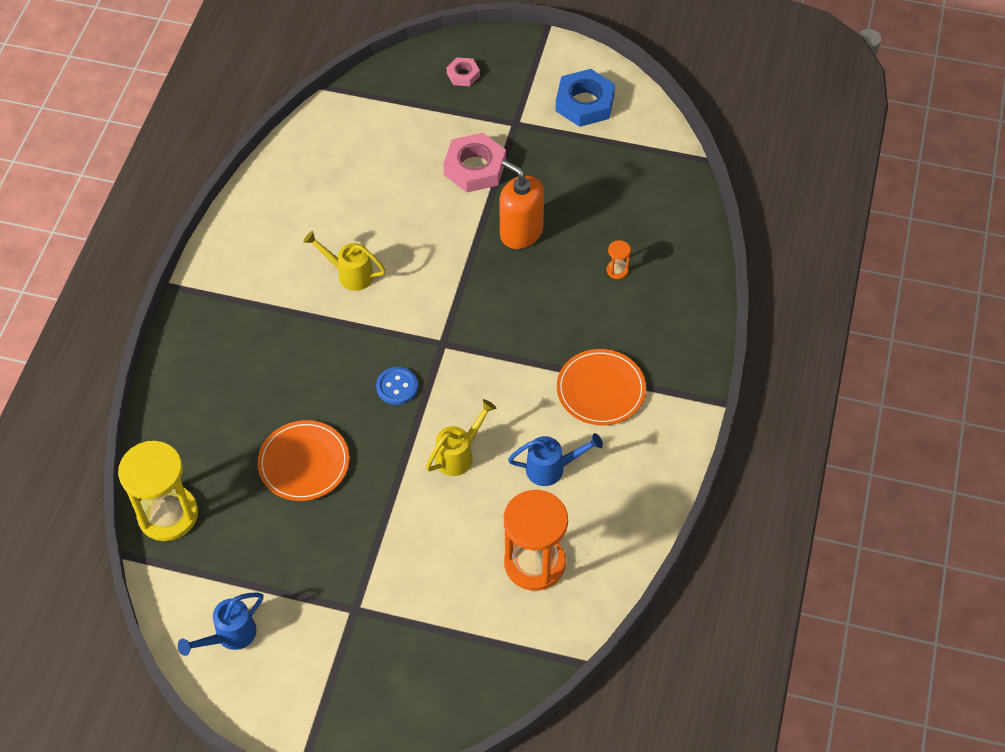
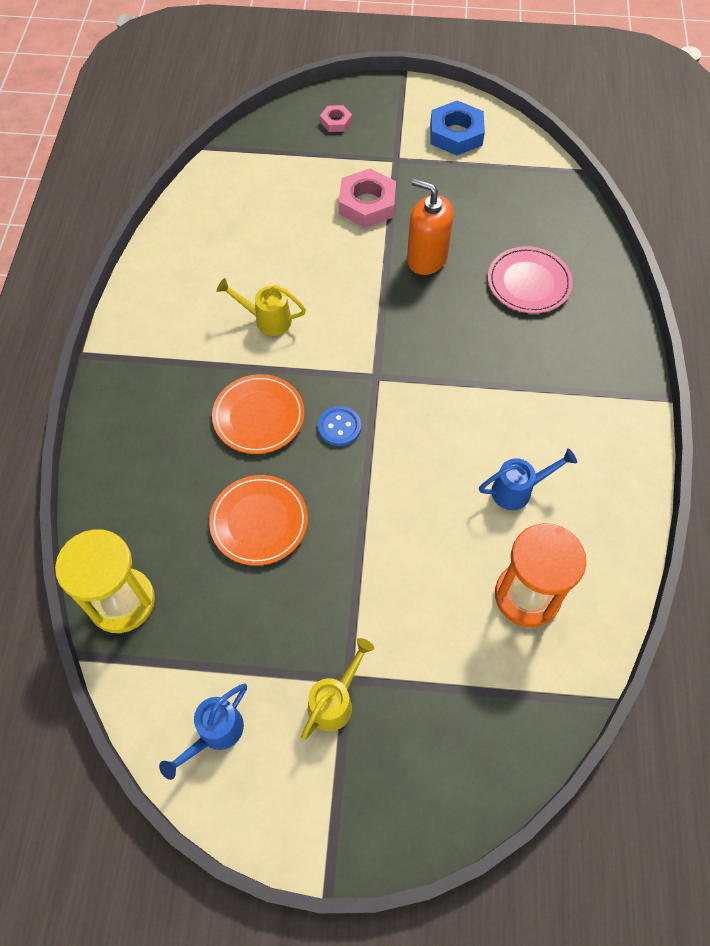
camera: 10 degrees left, 5 degrees up
yellow watering can [426,399,496,476] -> yellow watering can moved to [301,638,374,740]
orange plate [557,349,646,425] -> orange plate moved to [212,374,304,454]
orange hourglass [607,240,631,279] -> pink plate [488,246,573,313]

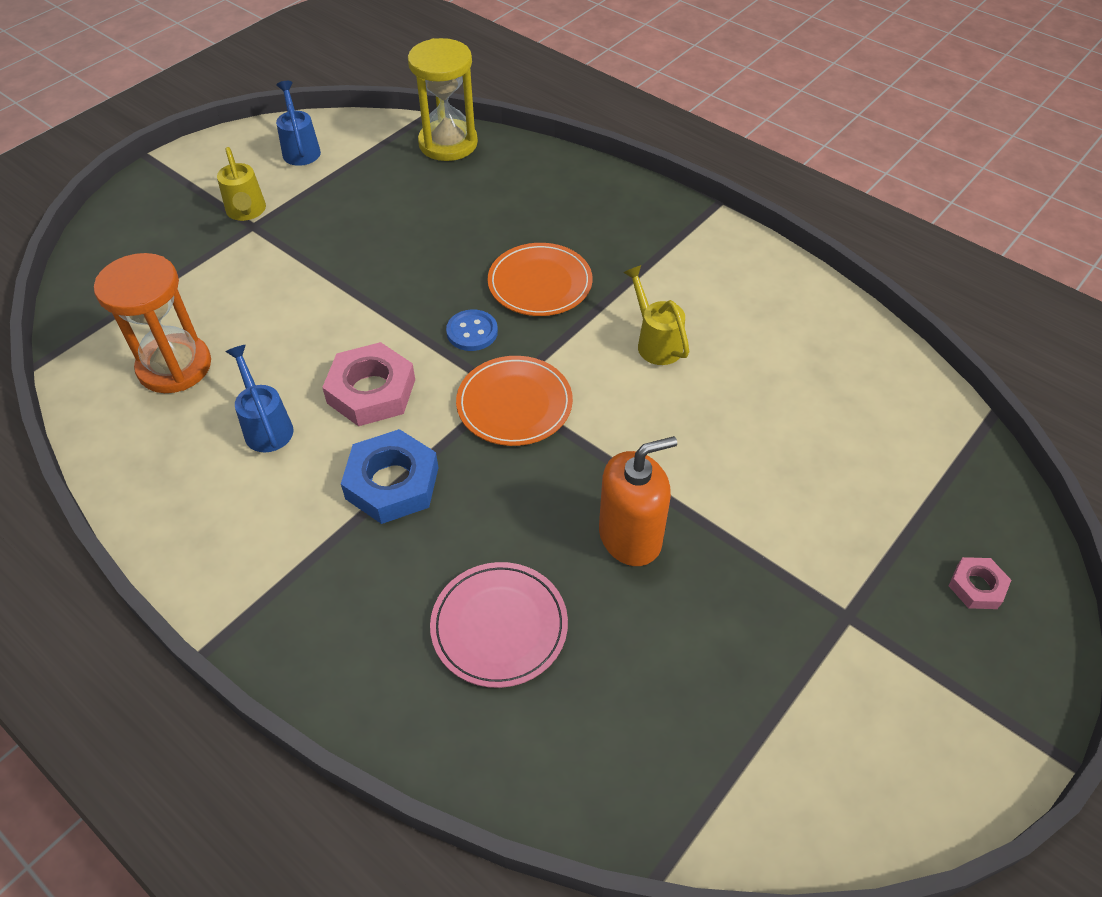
camera: 125 degrees right, 10 degrees down
orange plate [209,475,308,566] -> orange plate moved to [456,356,573,446]
yellow watering can [217,278,306,336] -> yellow watering can turned 75 degrees counterclockwise [623,265,689,365]
pink nut [339,169,396,228] -> pink nut moved to [322,342,415,426]
blue nut [430,100,485,155] -> blue nut moved to [341,429,438,524]
blue watering can [479,448,577,510] -> blue watering can turned 135 degrees clockwise [225,345,293,452]

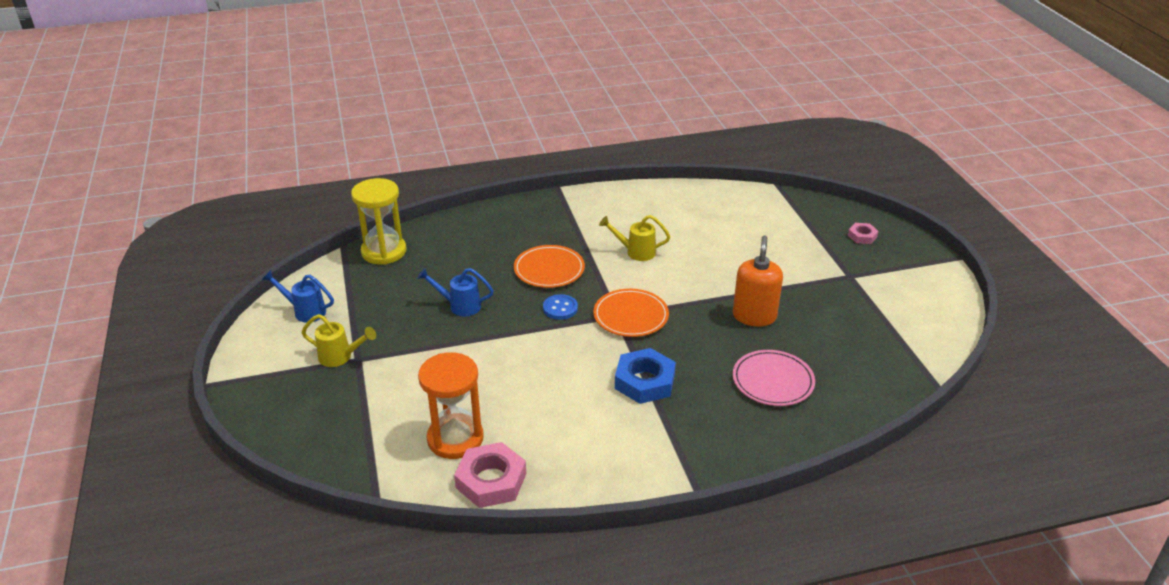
camera: 55 degrees left, 15 degrees down
blue watering can [225,345,293,452] -> blue watering can moved to [417,268,494,316]
pink nut [322,342,415,426] -> pink nut moved to [454,442,526,508]

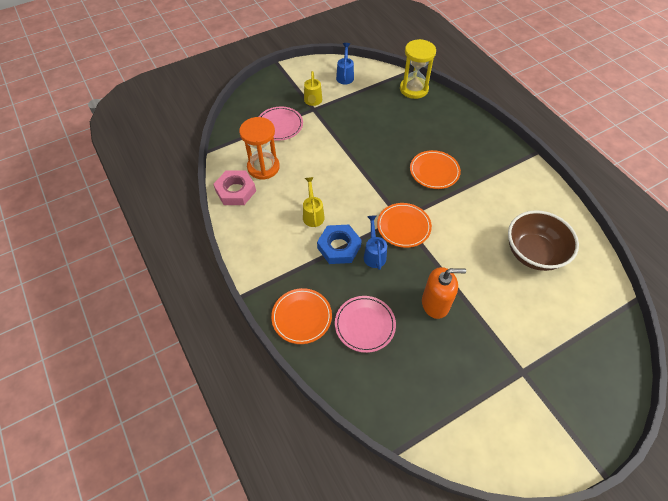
camera: 75 degrees right, 20 degrees up
blue watering can [417,268,494,316] -> blue watering can moved to [364,215,387,270]
blue button [543,294,578,320] -> none
yellow watering can [599,215,670,261] -> yellow watering can moved to [303,177,325,227]
pink nut [848,223,878,244] -> none
none -> pink plate [259,107,303,141]
none -> orange plate [271,288,332,344]
none -> brown bowl [508,210,579,271]

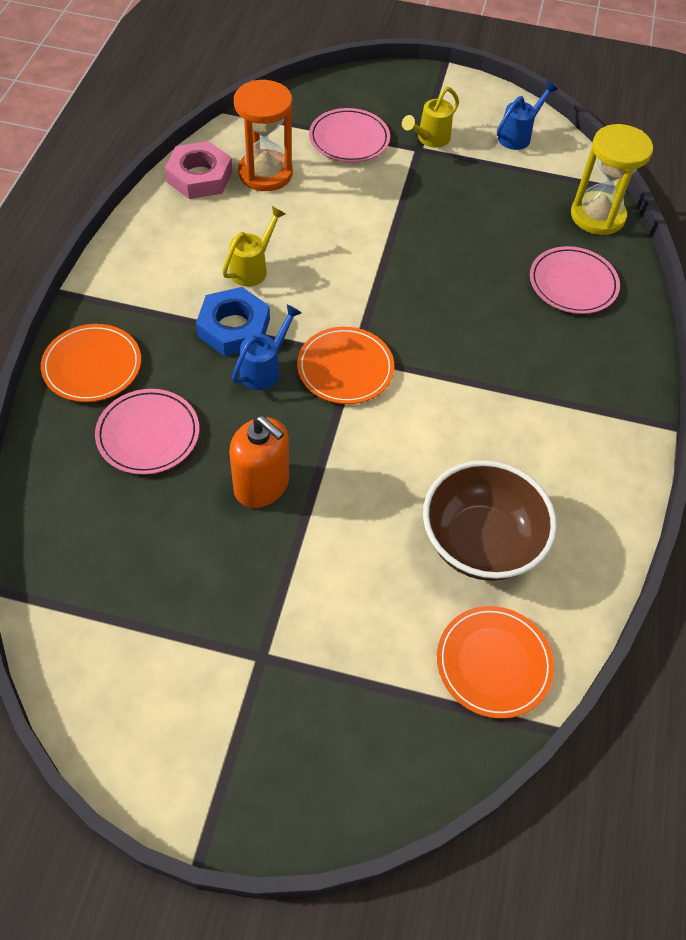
camera: 40 degrees right, 0 degrees up
orange plate [410,150,461,189] -> orange plate moved to [437,606,554,719]
none -> pink plate [530,246,620,314]

